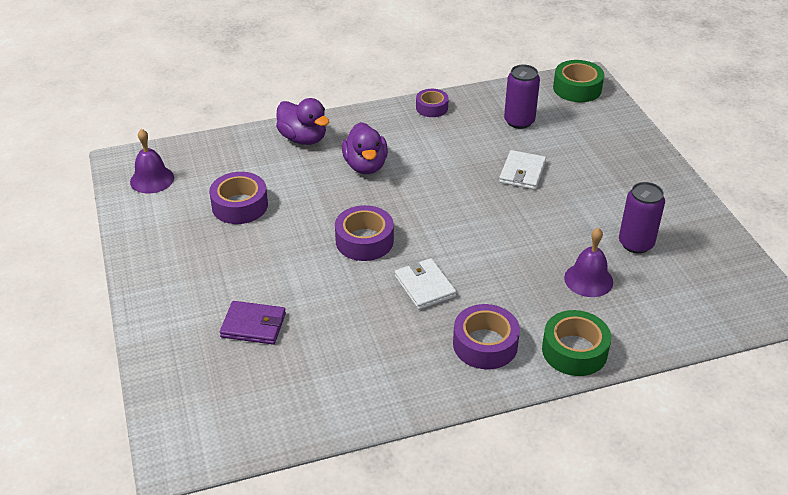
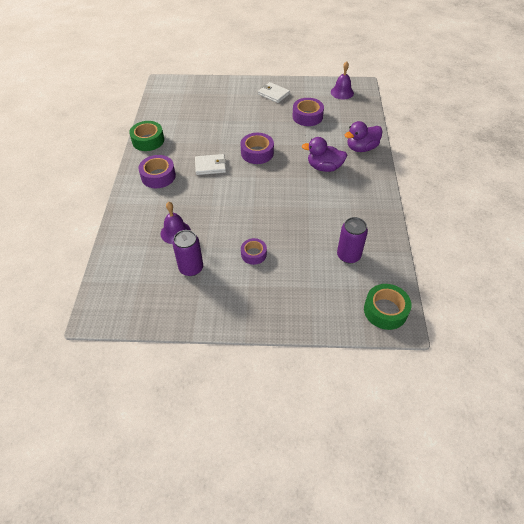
camera: 110 degrees right, 10 degrees up
purple wallet [220,301,286,345] -> none
purple tape [416,89,449,117] -> purple tape moved to [241,238,267,265]
white wallet [499,150,546,190] -> white wallet moved to [258,82,290,103]
green tape [542,310,611,376] -> green tape moved to [129,121,164,151]

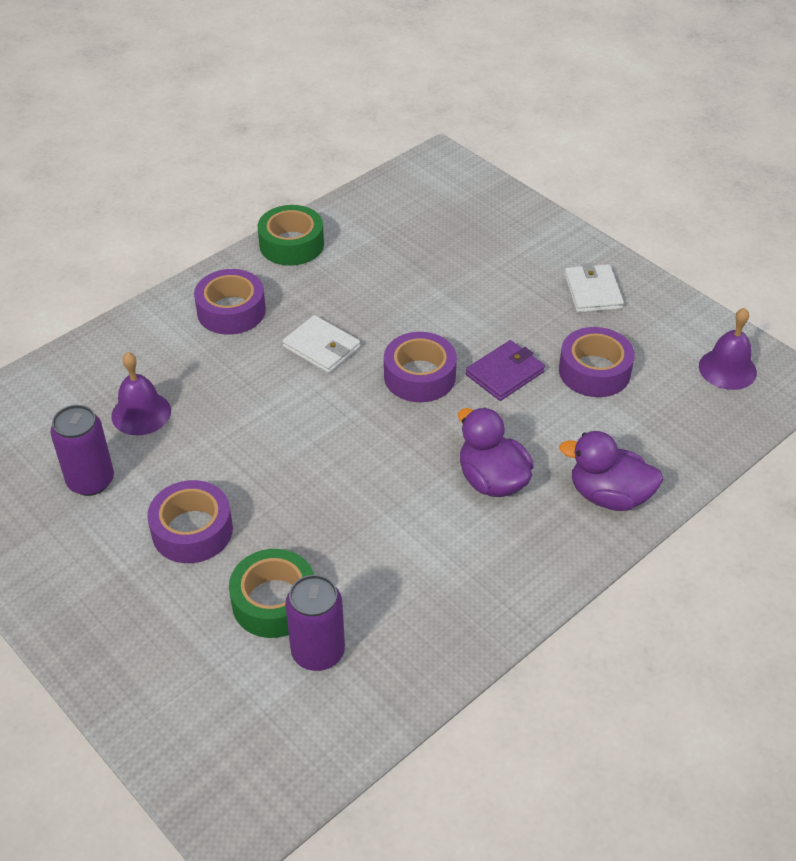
camera: 45 degrees right, 5 degrees down
purple tape [241,238,267,265] -> purple tape [147,480,233,563], size x1.53
green tape [364,284,412,330] -> green tape moved to [229,549,314,638]
none -> purple wallet [466,340,545,401]

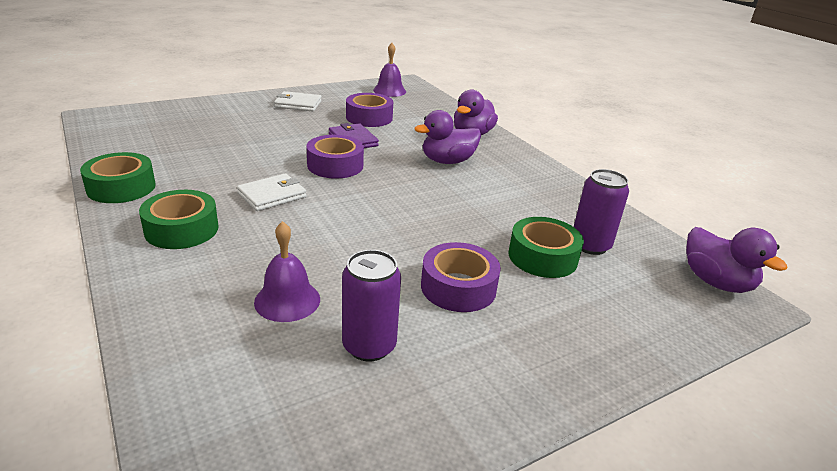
camera: 80 degrees left, 15 degrees down
purple tape [194,269,266,335] -> green tape [139,190,218,249]
none -> purple duck [686,227,787,293]

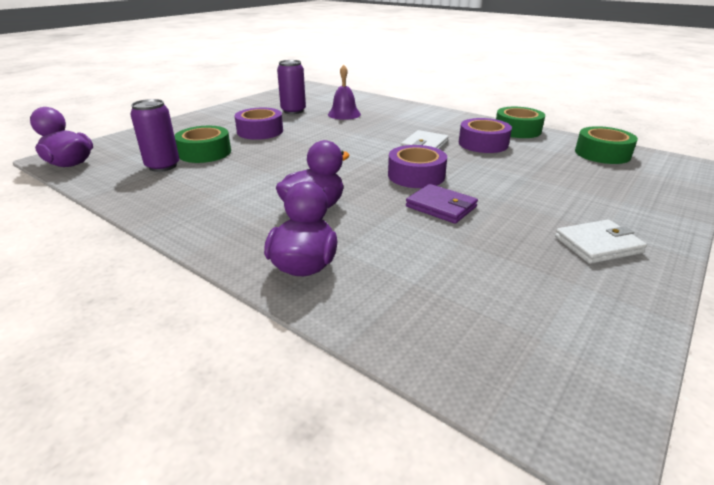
camera: 160 degrees right, 0 degrees up
green tape [139,190,218,249] -> green tape moved to [575,126,638,164]
purple tape [346,93,393,127] -> purple tape moved to [459,118,512,153]
purple bell [373,43,406,97] -> none

